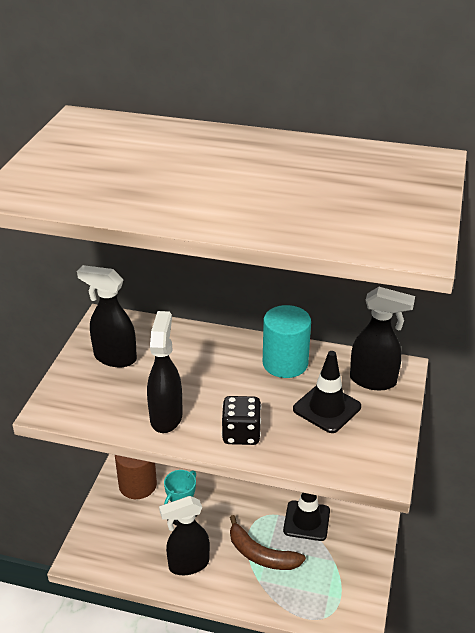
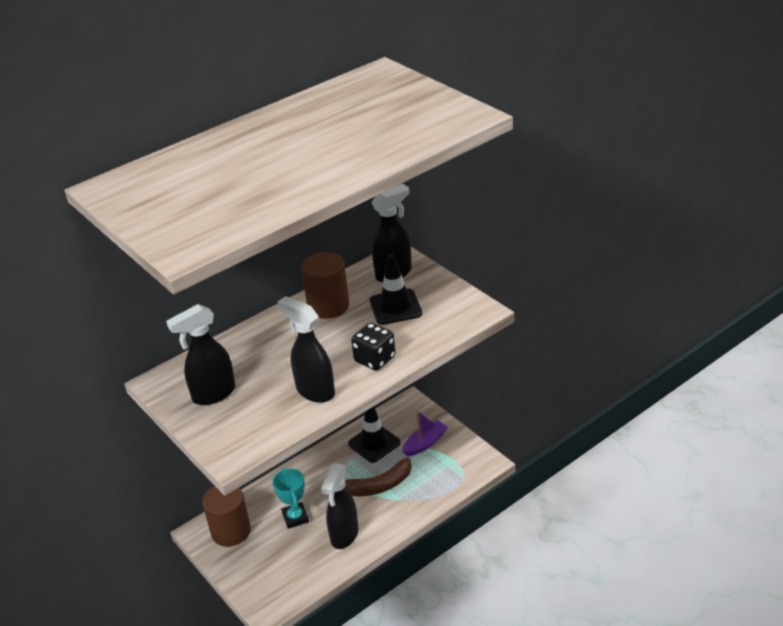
camera: 50 degrees left, 0 degrees up
turquoise cylinder [263,305,311,378] -> brown cylinder [301,252,349,319]
none -> purple boat [403,411,448,456]

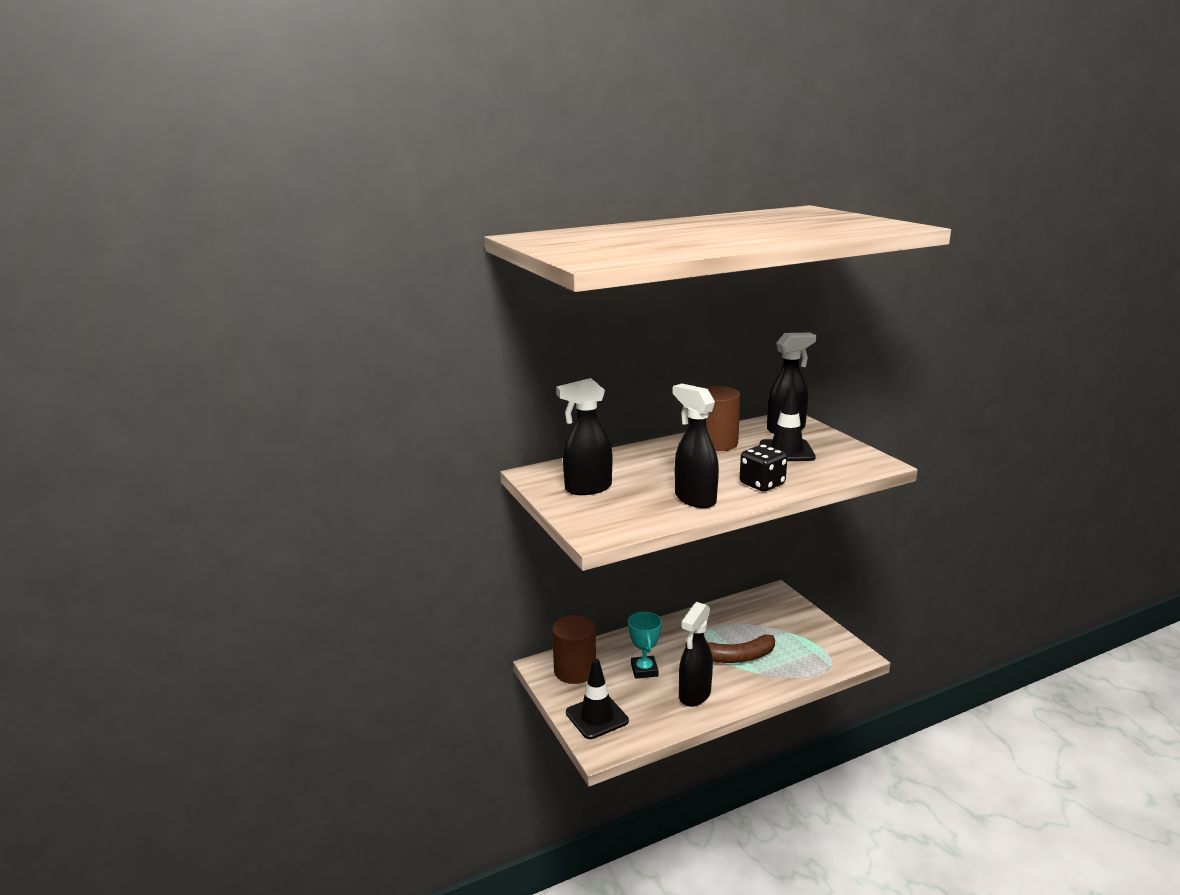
camera: 10 degrees right, 15 degrees down
black traffic cone [348,407,401,463] -> black traffic cone moved to [566,659,629,739]
purple boat [403,411,448,456] -> none

